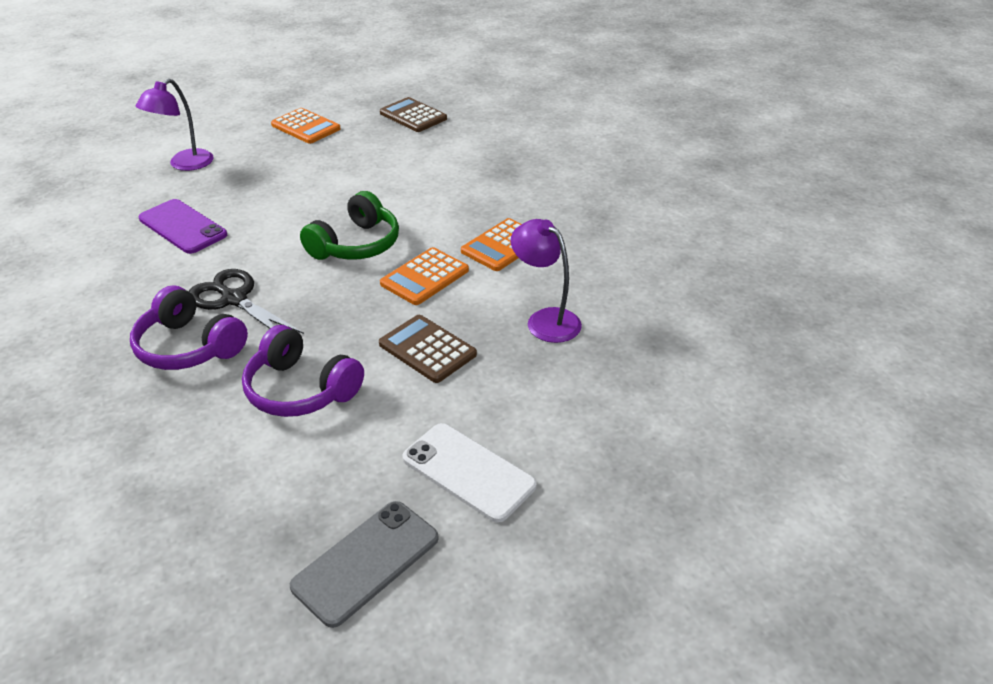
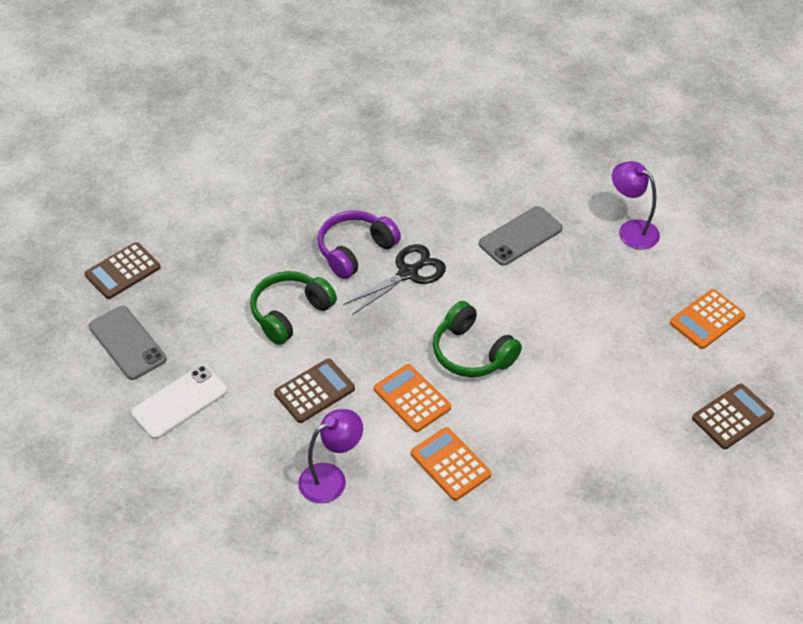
camera: 100 degrees right, 10 degrees up
purple phone [139,199,227,254] -> grey phone [479,206,563,266]
purple headphones [242,325,364,417] -> green headphones [250,271,337,345]
none -> brown calculator [85,242,161,299]

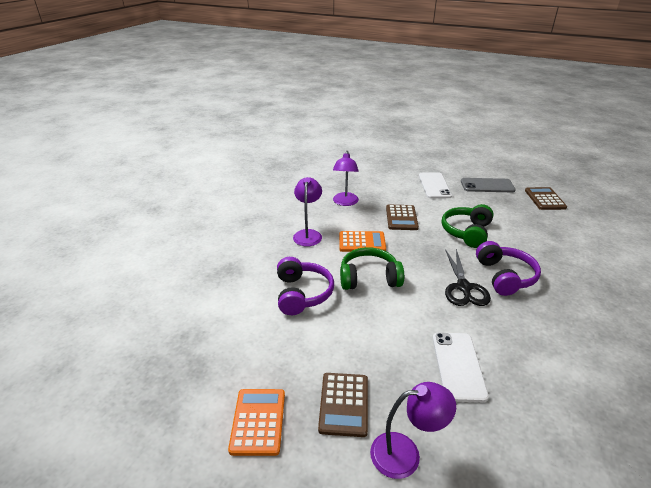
camera: 130 degrees right, 15 degrees down
green headphones [250,271,337,345] -> green headphones turned 150 degrees counterclockwise [442,204,494,248]
orange calculator [411,427,491,501] -> purple lamp [293,177,322,247]
grey phone [479,206,563,266] -> white phone [433,333,489,402]
brown calculator [692,384,774,449] -> brown calculator moved to [318,373,368,437]
none -> purple headphones [277,257,334,315]

